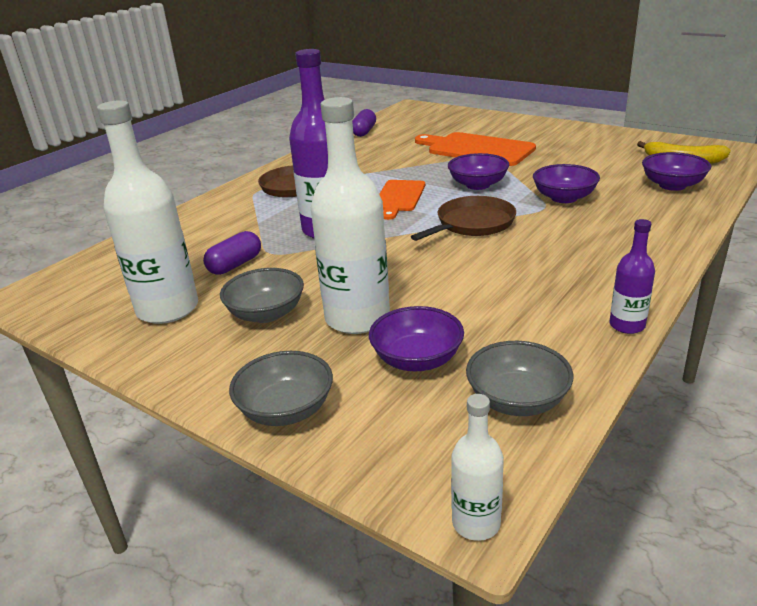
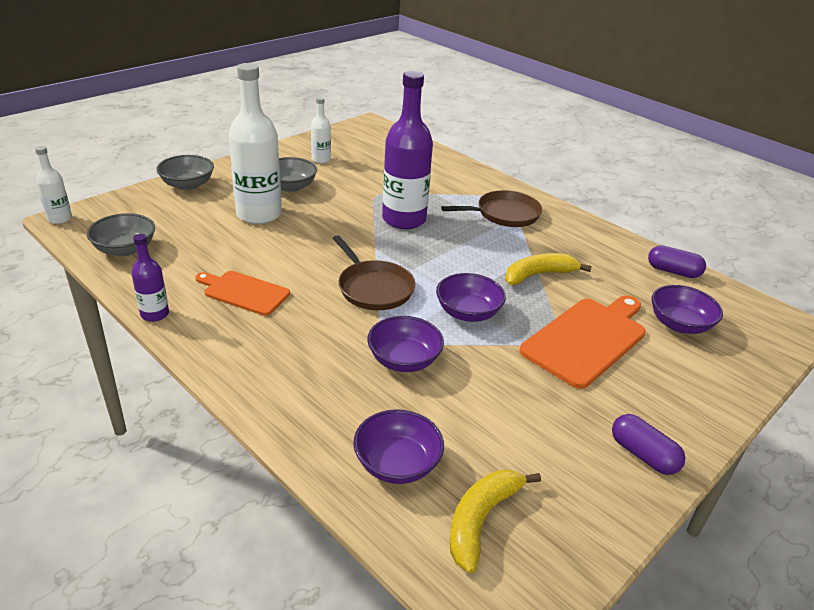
camera: 95 degrees right, 5 degrees up
white bottle [97,100,198,324] -> white bottle [311,97,331,163], size x0.49
purple capsule [203,231,261,275] -> purple capsule moved to [612,414,685,475]
purple bowl [369,306,464,371] -> purple bowl moved to [651,285,723,334]
orange cutting board [379,180,425,220] -> orange cutting board moved to [195,271,290,316]
none -> yellow banana [505,253,592,285]

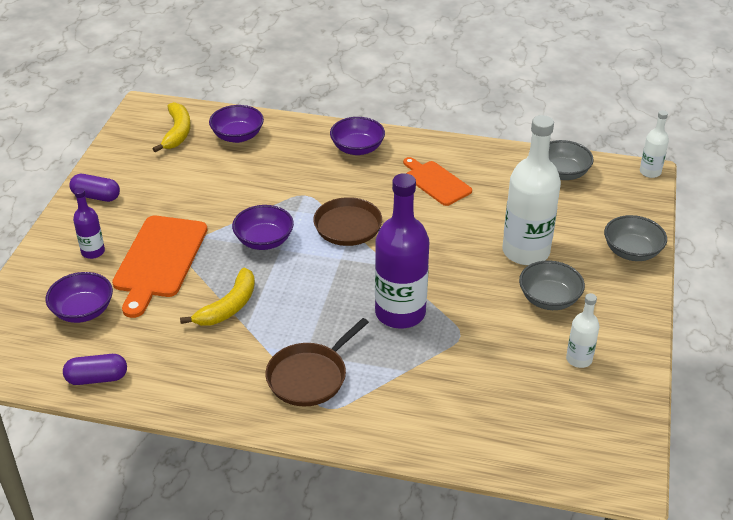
camera: 150 degrees right, 5 degrees up
purple bottle [131,234,169,322] -> purple bottle moved to [73,188,105,259]
orange cutting board [195,271,290,316] -> orange cutting board turned 120 degrees counterclockwise [403,157,472,206]
purple bowl [367,316,444,372] -> purple bowl moved to [330,117,385,155]

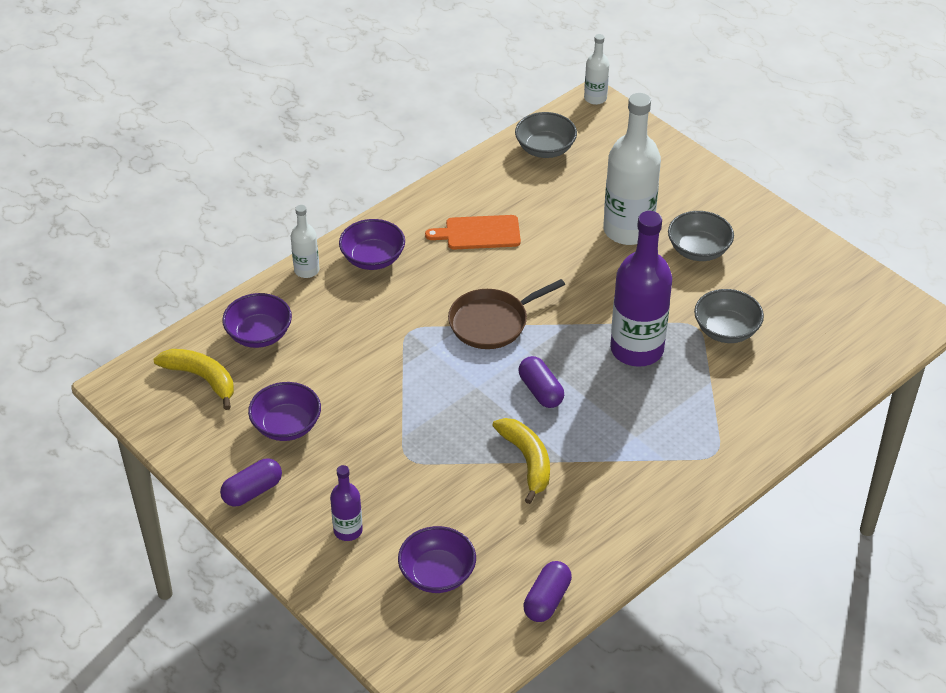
camera: 55 degrees left, 5 degrees up
orange cutting board [112,216,207,318] -> none
purple bowl [232,205,294,250] -> purple bowl moved to [248,382,321,441]
brown pan [266,318,369,406] -> none
white bottle [566,293,599,368] -> white bottle moved to [291,205,319,278]
grey bowl [604,215,667,261] -> grey bowl moved to [694,289,764,343]
none -> purple capsule [519,356,564,408]

